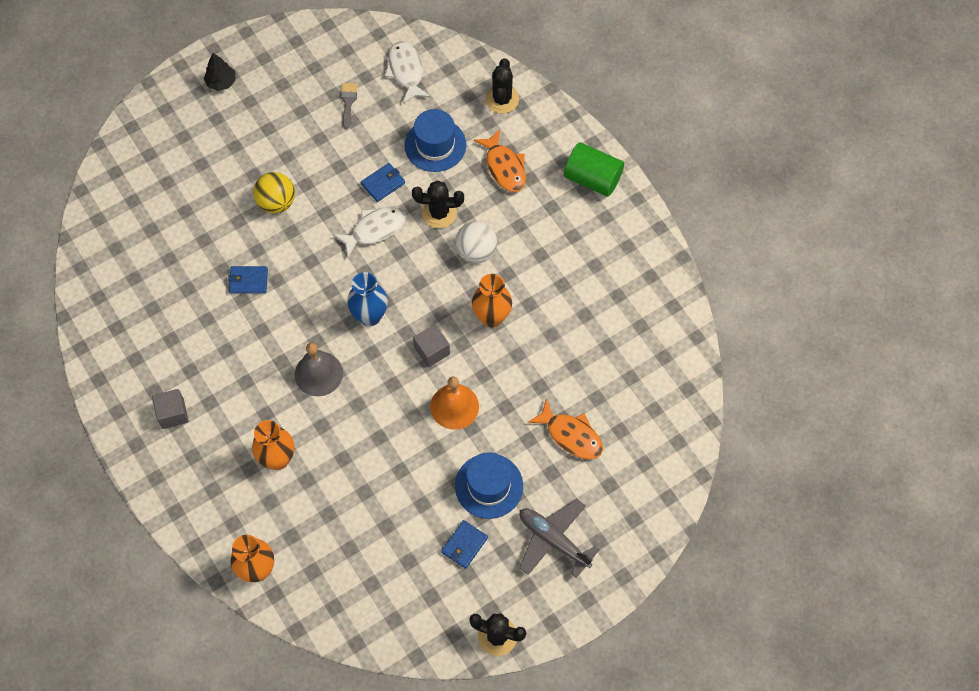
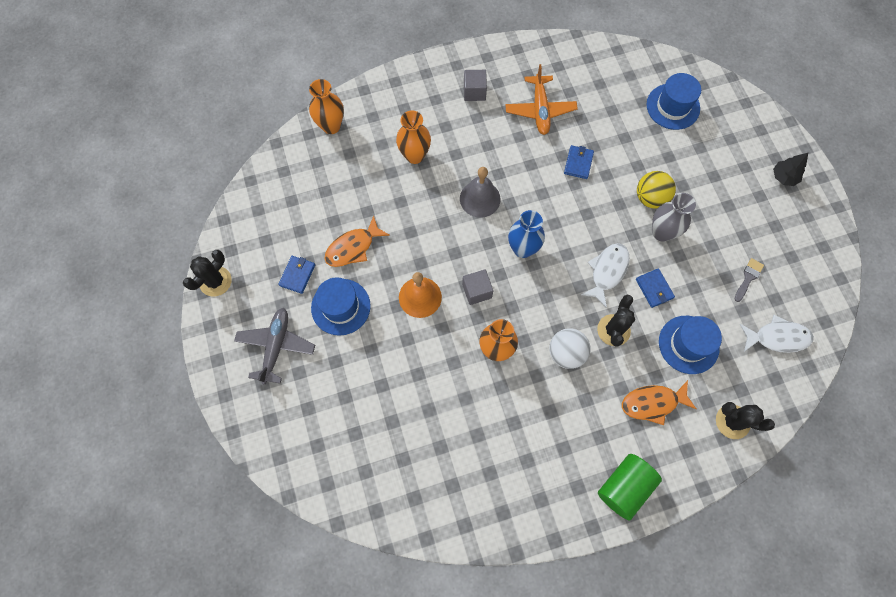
camera: 105 degrees right, 5 degrees up
white fish [333,206,407,258] -> white fish turned 135 degrees counterclockwise [581,243,630,308]
grey brush [341,83,357,129] -> grey brush turned 75 degrees counterclockwise [735,258,764,302]
blue wallet [441,520,488,569] -> blue wallet turned 60 degrees clockwise [278,256,315,294]
grey plane [519,499,599,578] -> grey plane turned 45 degrees counterclockwise [234,308,315,385]
orange fish [527,398,603,459] -> orange fish moved to [324,216,390,267]
none -> orange plane [505,64,578,135]
none -> blue hat [647,73,701,130]
none -> grey vase [652,193,696,242]

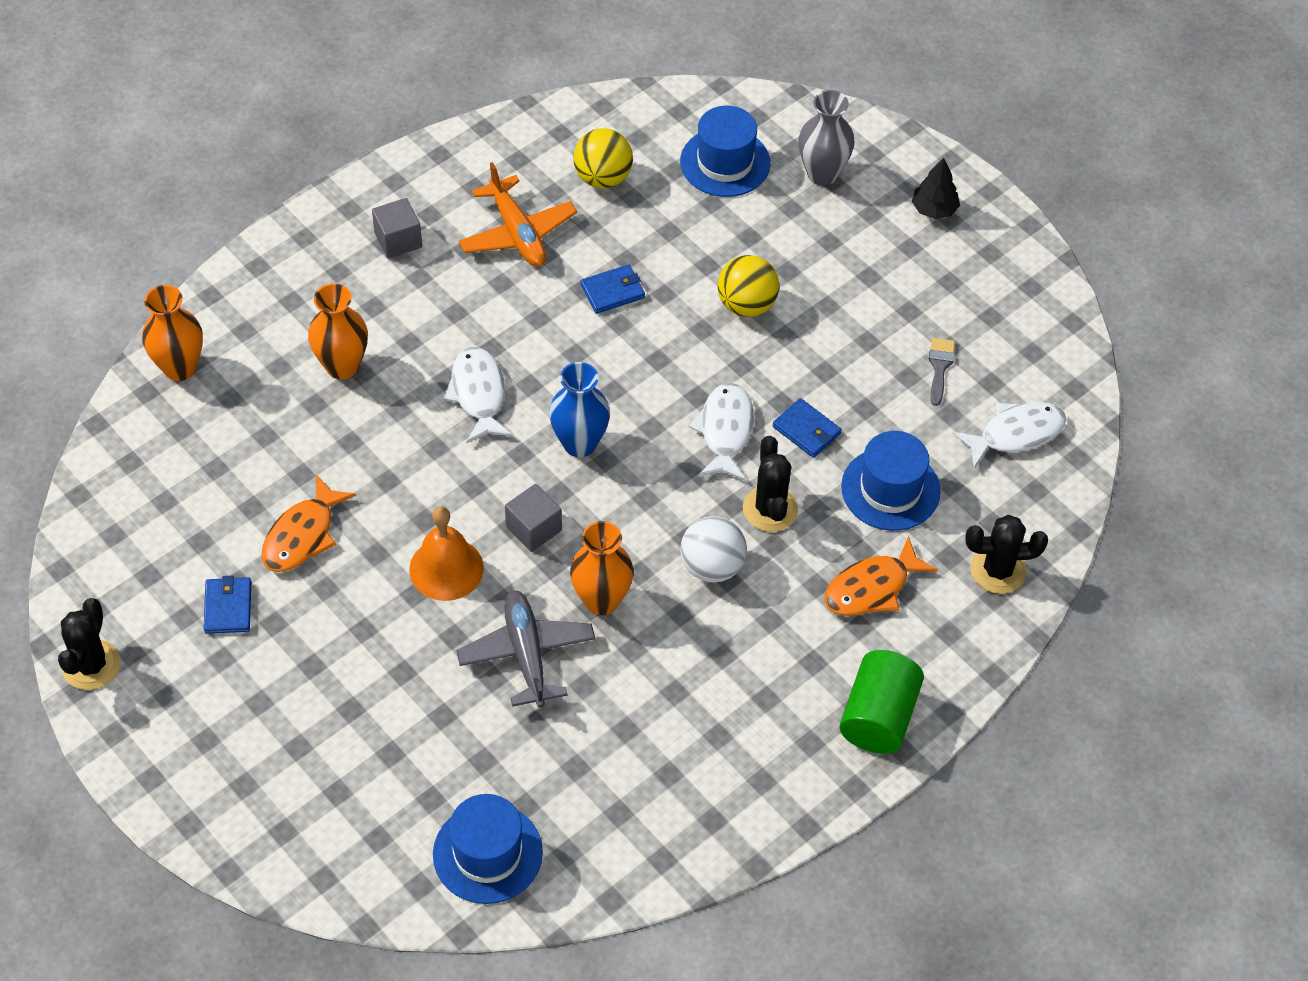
camera: 25 degrees left, 15 degrees down
grey plane [234,308,315,385] -> grey plane moved to [456,590,595,708]
blue hat [311,277,371,336] -> blue hat moved to [433,794,543,904]
grey bell [460,167,501,218] -> white fish [443,347,513,443]
blue wallet [564,145,594,179] -> blue wallet turned 75 degrees clockwise [581,264,645,314]
grey vase [652,193,696,242] -> grey vase moved to [799,90,854,186]
none -> yellow ball [574,128,633,188]

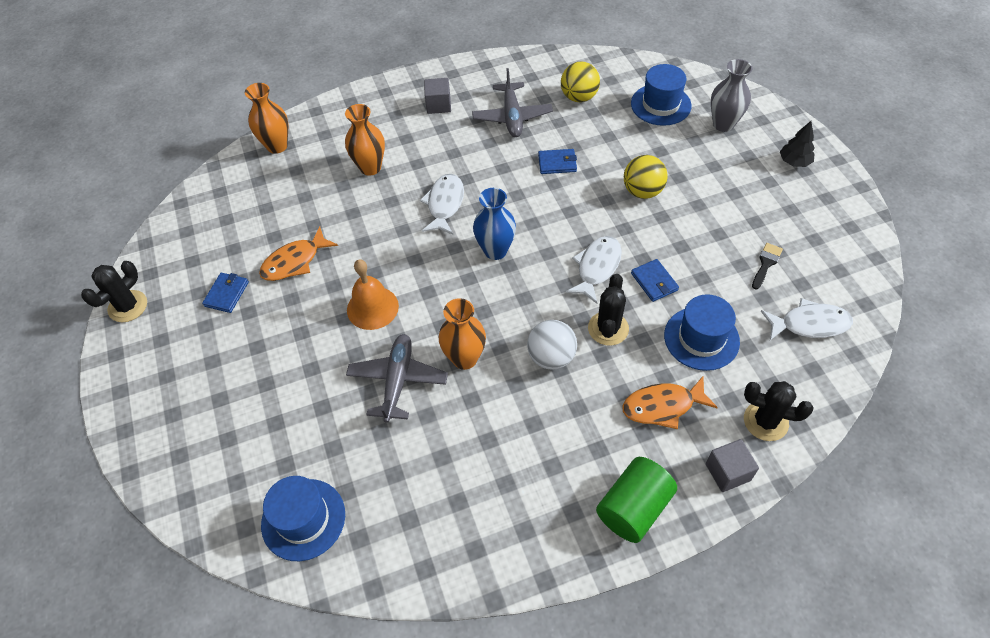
camera: 25 degrees right, 0 degrees up
orange plane [459,162,577,267] -> grey plane [472,68,553,137]
grey cube [505,484,562,552] -> grey cube moved to [706,439,759,492]
grey brush [929,338,955,406] -> black brush [752,243,783,290]

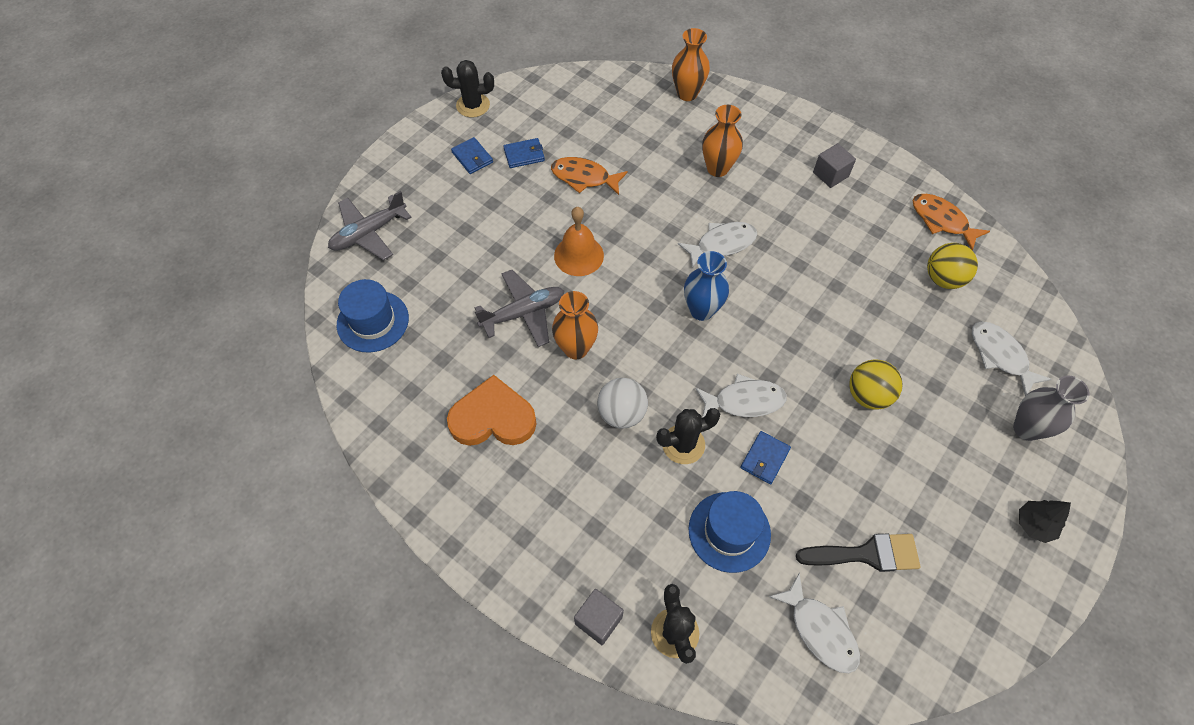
camera: 55 degrees right, 5 degrees up
grey plane [472,68,553,137] -> grey plane moved to [328,191,412,260]
blue wallet [538,149,577,174] -> blue wallet moved to [451,137,493,174]
green cylinder [596,457,677,543] -> none
orange fish [622,376,718,429] -> orange fish moved to [912,194,990,251]
blue hat [631,64,692,126] -> white fish [972,322,1051,396]
black brush [752,243,783,290] -> black brush [796,533,921,572], size x1.71
none -> orange heart [447,375,537,446]

